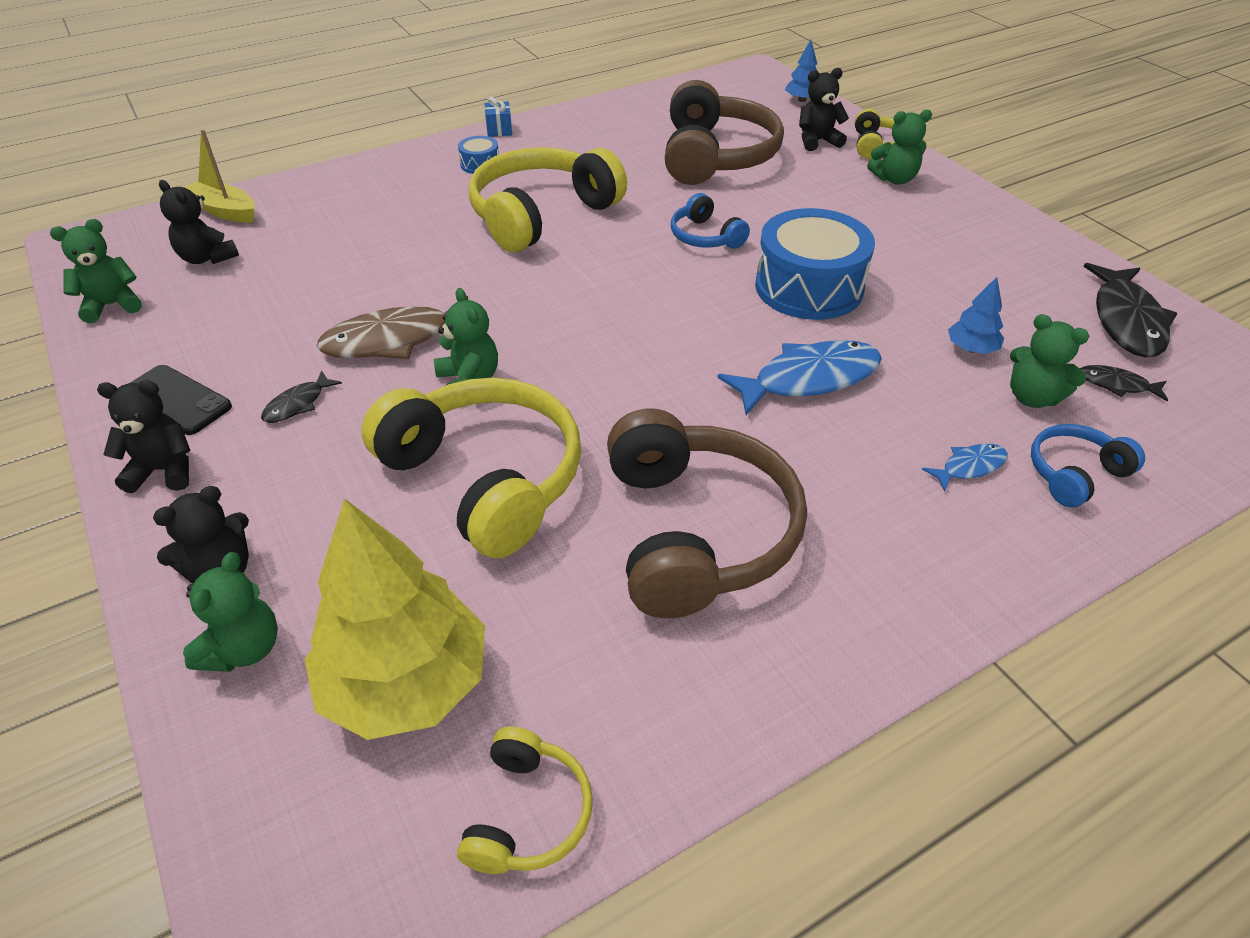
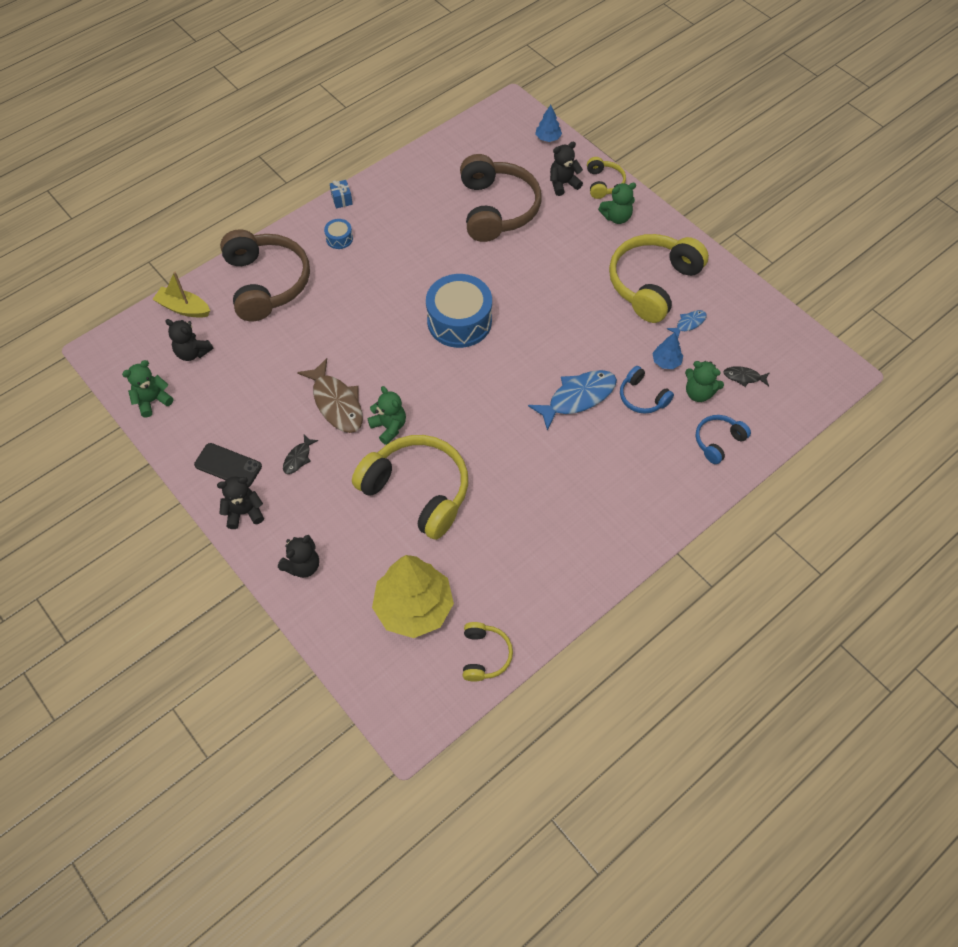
camera: 10 degrees left, 15 degrees up
green teddy bear [183,552,278,672] -> none
brown fish [317,296,468,359] -> brown fish turned 90 degrees counterclockwise [297,358,363,433]
yellow headphones [469,147,627,252] -> yellow headphones moved to [609,234,709,323]
brown headphones [607,408,807,618] -> brown headphones moved to [220,229,310,321]
blue headphones [671,193,750,249] -> blue headphones moved to [620,366,674,414]
blue drum [755,208,875,320] -> blue drum moved to [426,274,492,348]
blue fish [922,444,1008,492] -> blue fish moved to [667,310,707,339]
black fish [1083,263,1177,357] -> none

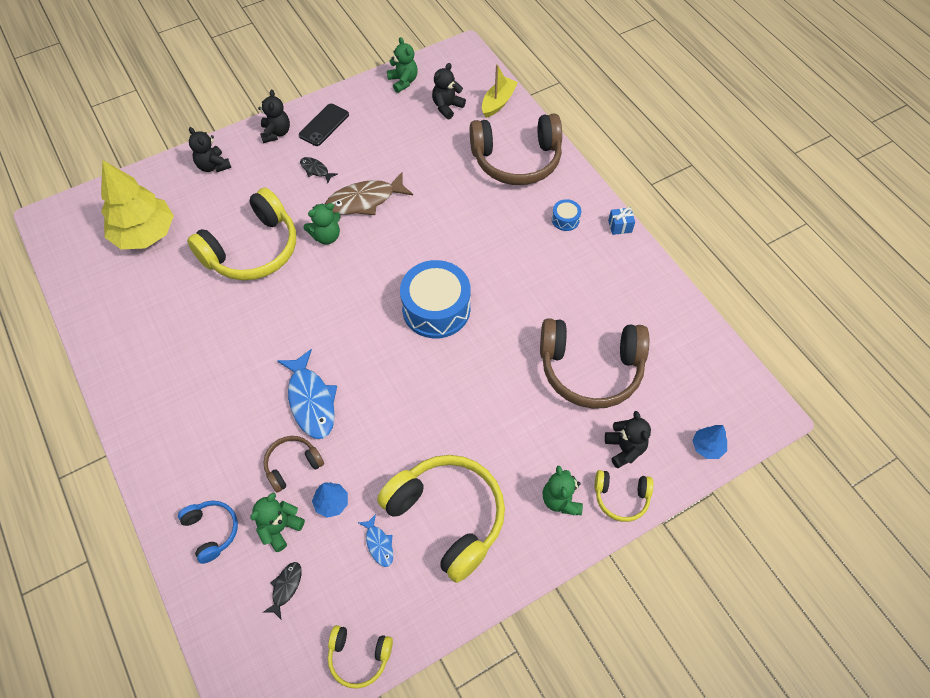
camera: 100 degrees right, 0 degrees up
yellow headphones [463,622,513,682] -> yellow headphones moved to [328,625,393,689]
blue headphones [620,366,674,414] -> brown headphones [264,436,324,493]

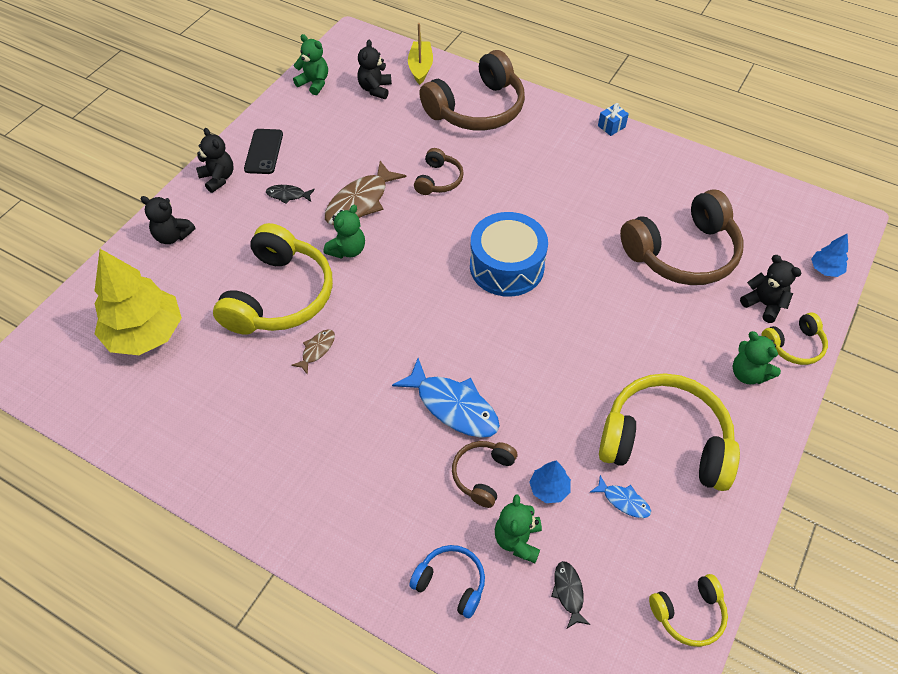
camera: 30 degrees left, 5 degrees down
blue drum [552,199,581,231] -> none
none -> brown fish [291,329,335,375]
none -> brown headphones [414,148,464,195]

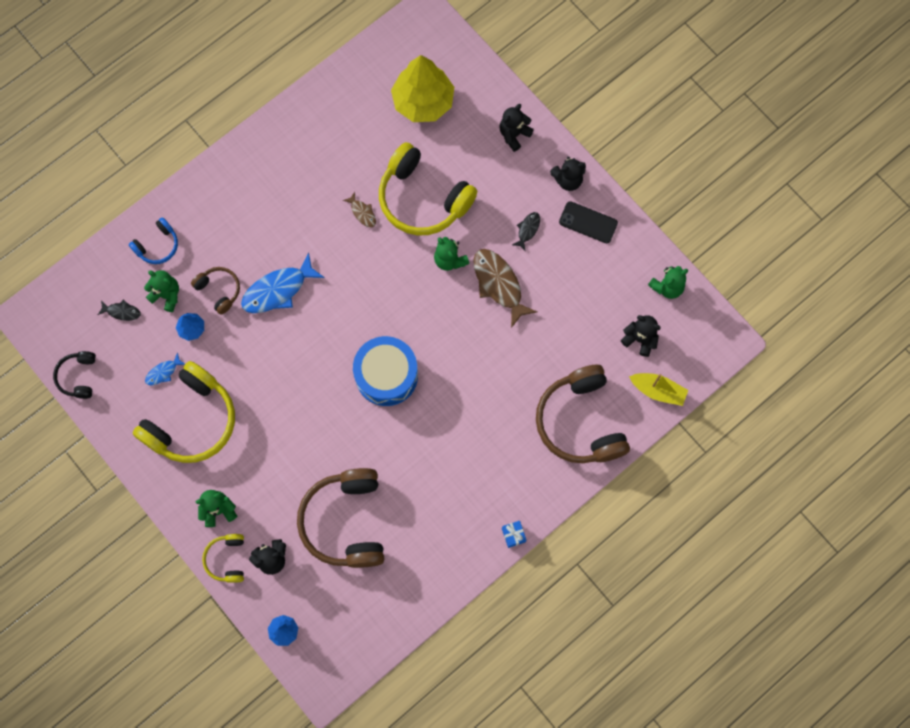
camera: 110 degrees right, 20 degrees up
brown headphones [414,148,464,195] -> none
yellow headphones [649,574,728,647] -> black headphones [53,351,96,399]

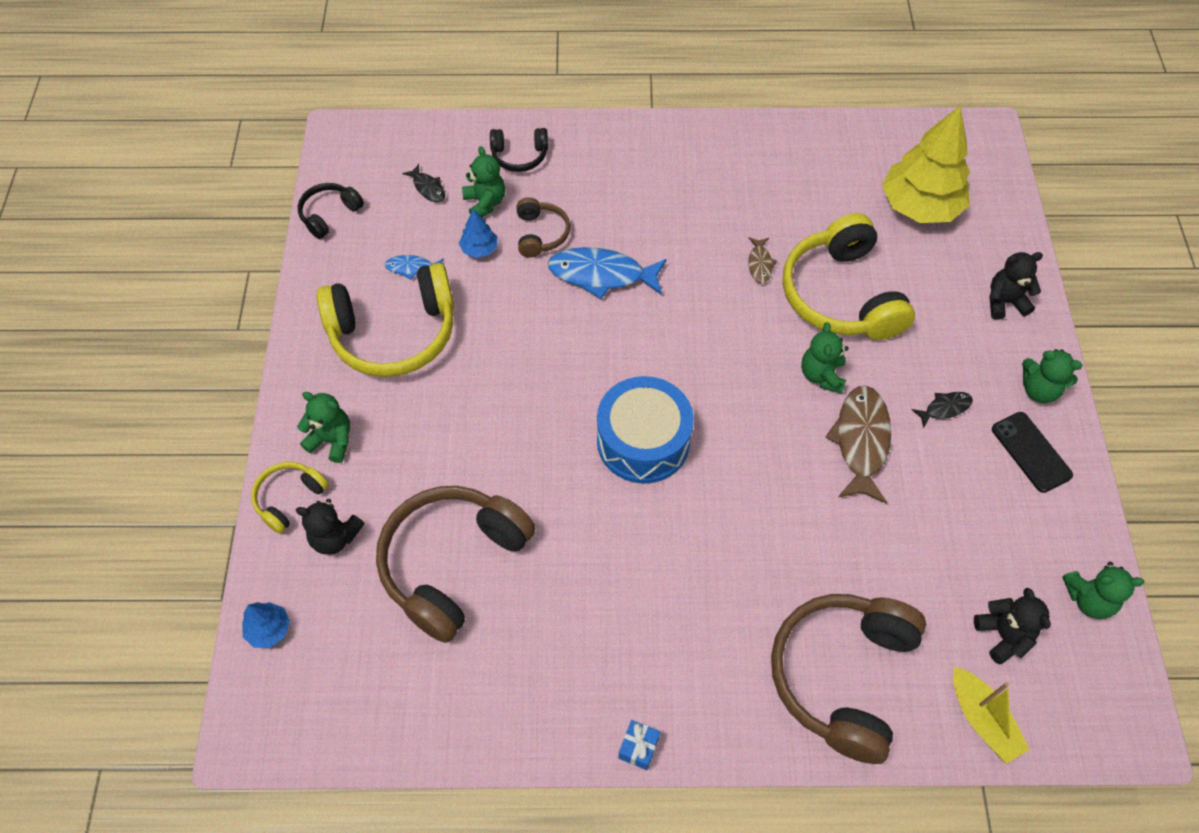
camera: 40 degrees right, 15 degrees down
blue headphones [129,217,178,264] -> black headphones [490,128,548,172]
black teddy bear [550,157,586,191] -> green teddy bear [1022,349,1083,403]

